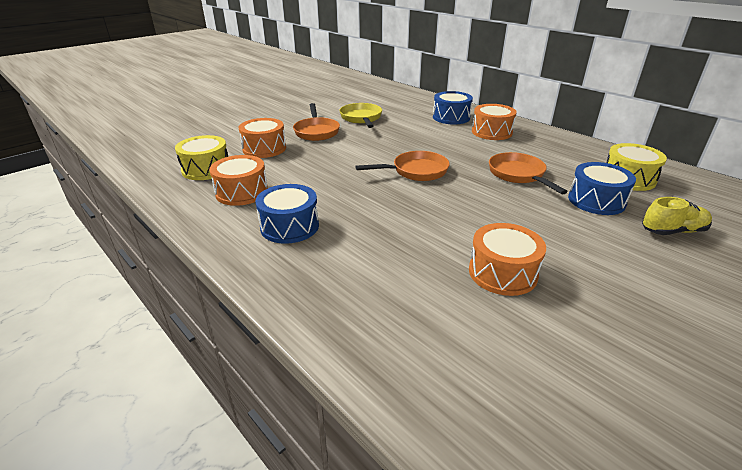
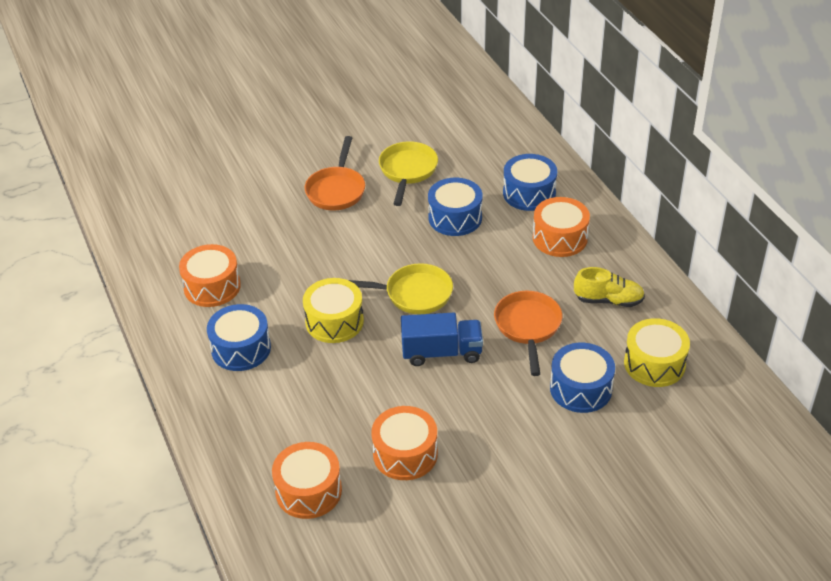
camera: 20 degrees right, 10 degrees up
yellow drum [175,135,228,180] -> yellow drum moved to [303,278,364,343]
orange drum [239,118,286,158] -> orange drum moved to [272,442,342,519]
orange pan [355,151,450,181] -> yellow pan [349,263,453,314]
yellow shoe [642,197,712,235] -> yellow shoe moved to [574,267,645,307]
none -> blue truck [401,313,483,366]
none -> blue drum [428,178,482,236]

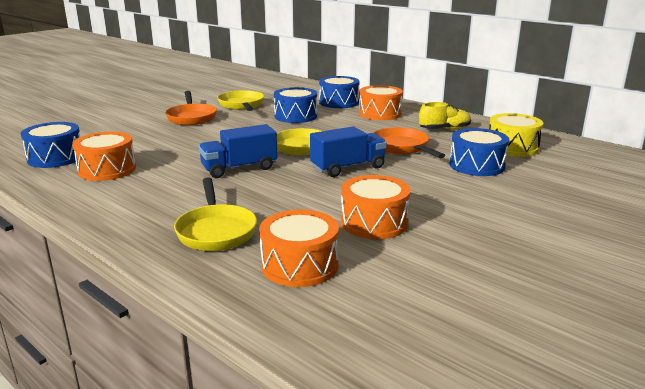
camera: 25 degrees left, 20 degrees down
blue drum [207,304,271,371] -> blue drum moved to [21,122,80,168]
yellow drum [303,278,364,343] -> blue truck [198,124,277,178]
none -> yellow pan [174,177,257,251]

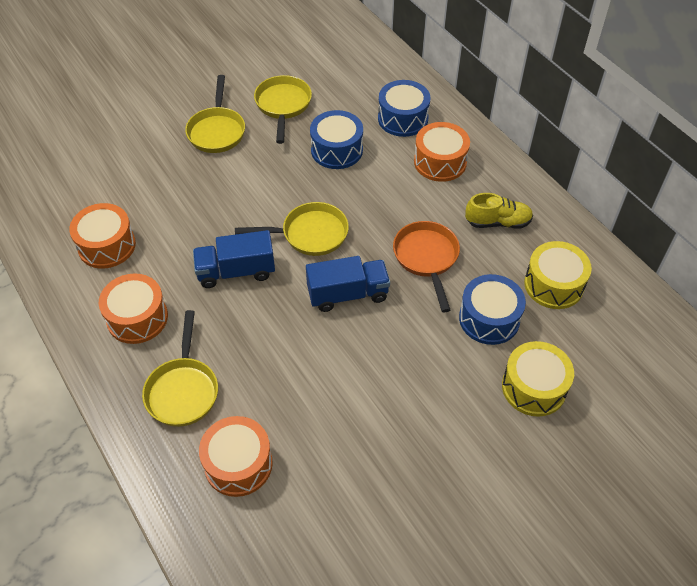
camera: 15 degrees right, 30 degrees up
blue drum [21,122,80,168] -> none
orange pan [165,91,217,125] -> yellow pan [185,75,245,153]
orange drum [341,175,411,239] -> orange drum moved to [99,273,168,344]
none -> yellow drum [502,341,574,417]

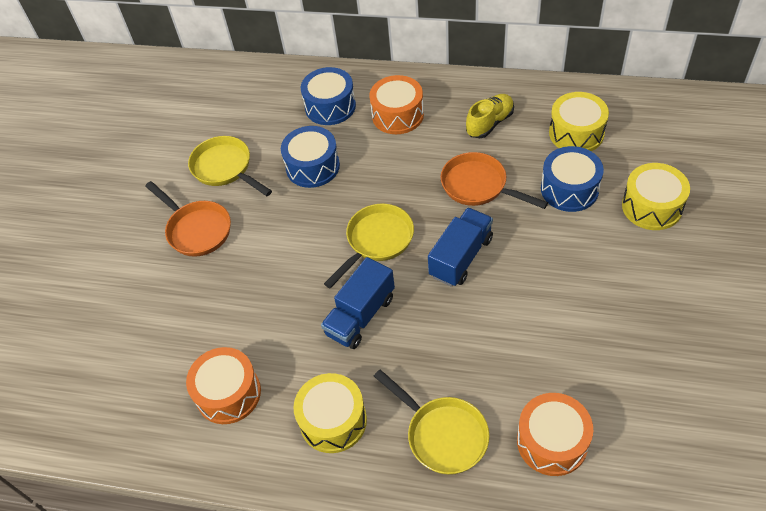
camera: 40 degrees left, 0 degrees up
orange drum [99,273,168,344] -> yellow drum [294,373,367,453]
yellow pan [185,75,245,153] -> orange pan [145,181,231,257]

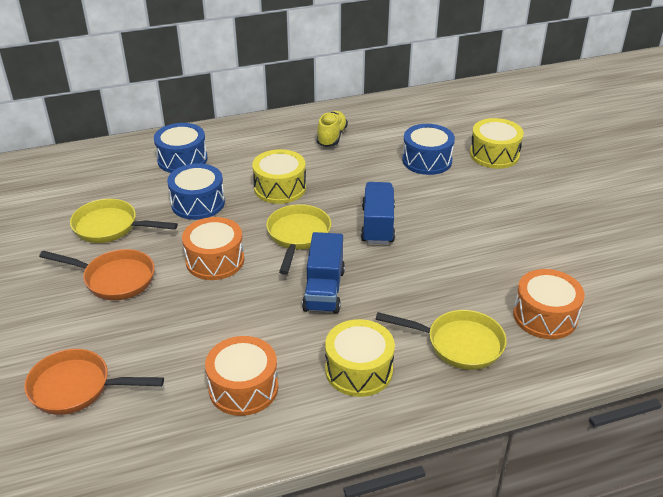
camera: 35 degrees left, 15 degrees down
orange drum [369,75,424,134] -> orange drum moved to [182,217,244,280]
orange pan [441,152,548,209] -> orange pan moved to [24,349,164,415]
yellow drum [549,92,609,151] -> yellow drum moved to [252,149,306,204]

